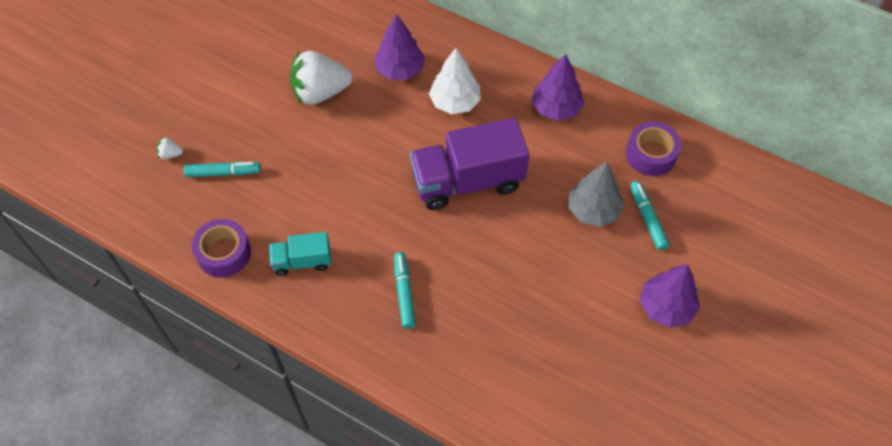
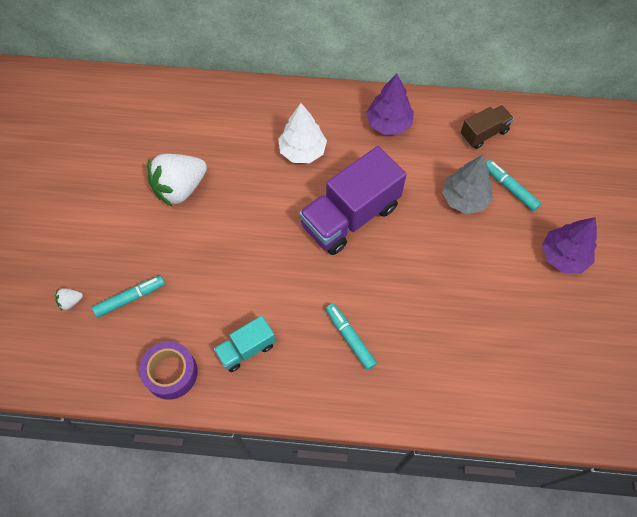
camera: 25 degrees left, 5 degrees up
purple tree [374,14,425,80] -> none
purple tape [626,122,681,176] -> brown truck [461,105,514,149]

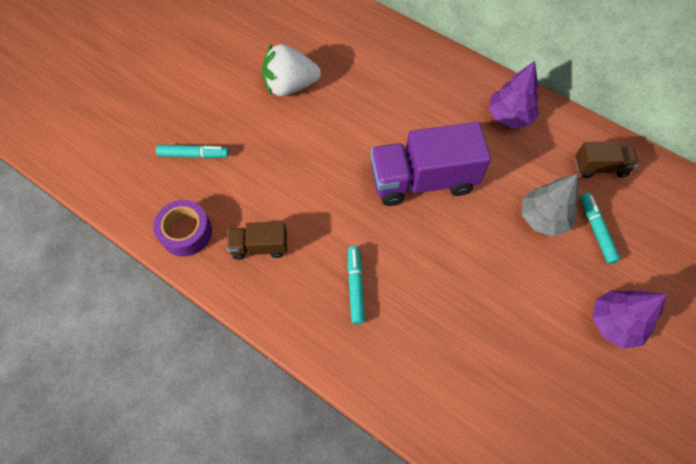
camera: 30 degrees right, 0 degrees up
white strawberry [55,288,83,310] -> none
turquoise truck [214,316,276,372] -> brown truck [227,221,287,260]
white tree [278,103,327,163] -> none

